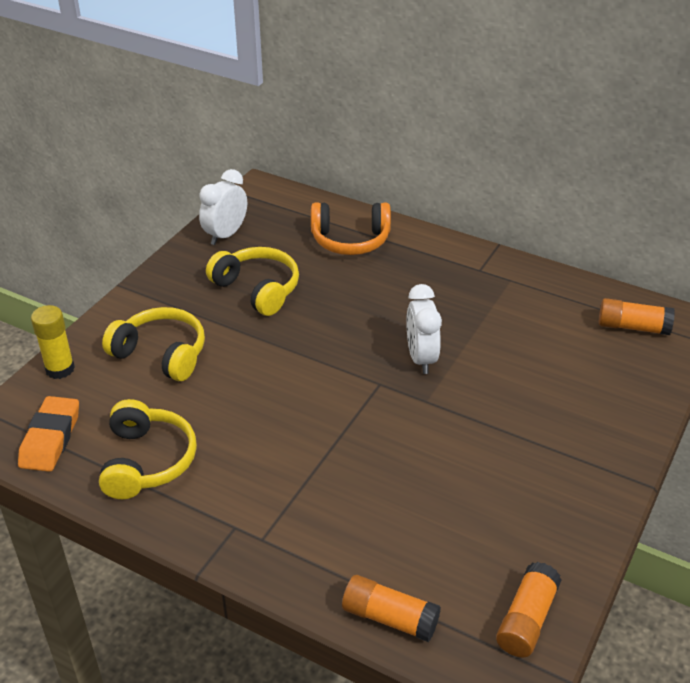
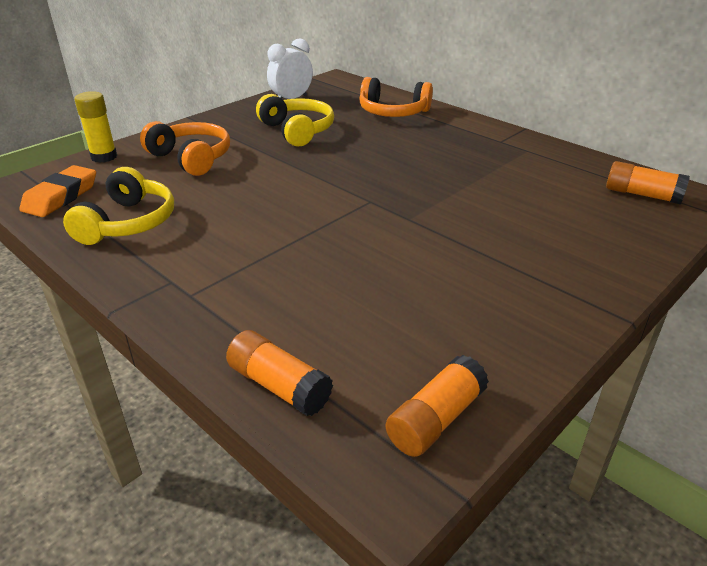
camera: 15 degrees right, 5 degrees down
yellow headphones [102,307,205,381] -> orange headphones [140,121,230,176]
white clock [406,284,442,374] -> none

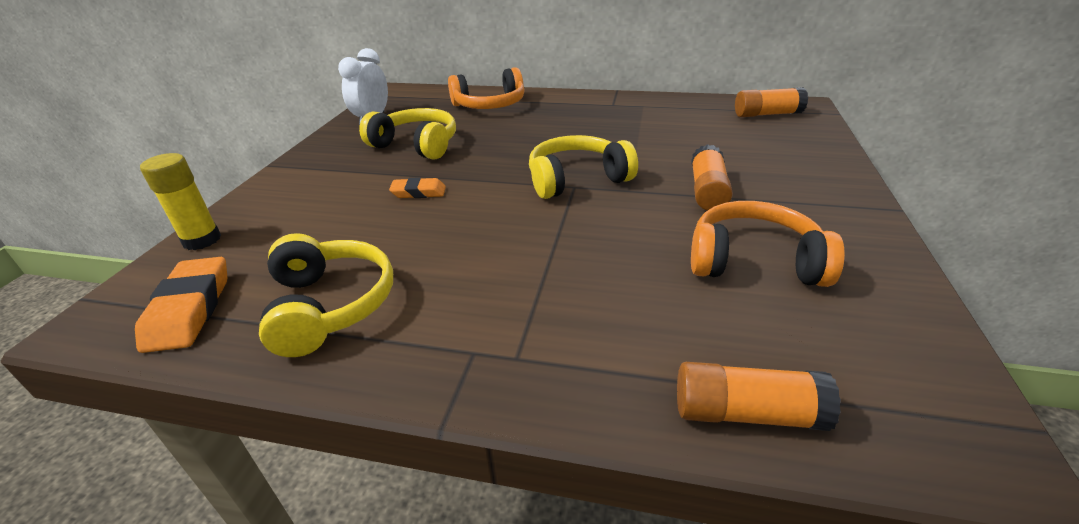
camera: 30 degrees left, 0 degrees up
orange headphones [140,121,230,176] -> orange headphones moved to [691,201,845,287]
orange glue stick [386,355,489,457] -> orange glue stick moved to [691,144,733,211]
none -> orange eraser [389,177,446,198]
none -> yellow headphones [529,135,638,199]

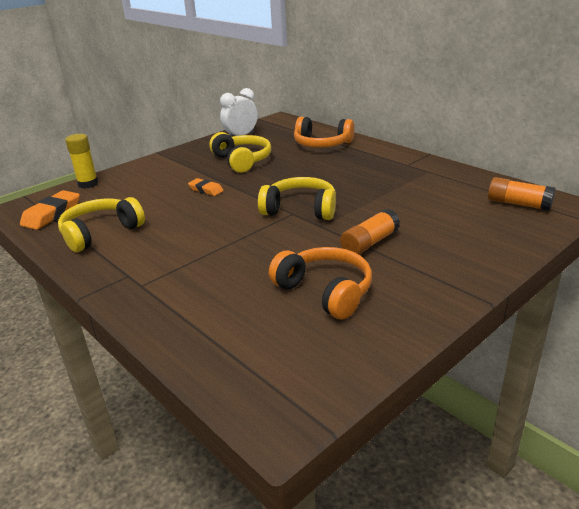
camera: 35 degrees right, 5 degrees down
yellow headphones [259,233,393,357] -> yellow headphones turned 150 degrees counterclockwise [58,197,145,252]
orange glue stick [677,362,841,431] -> none

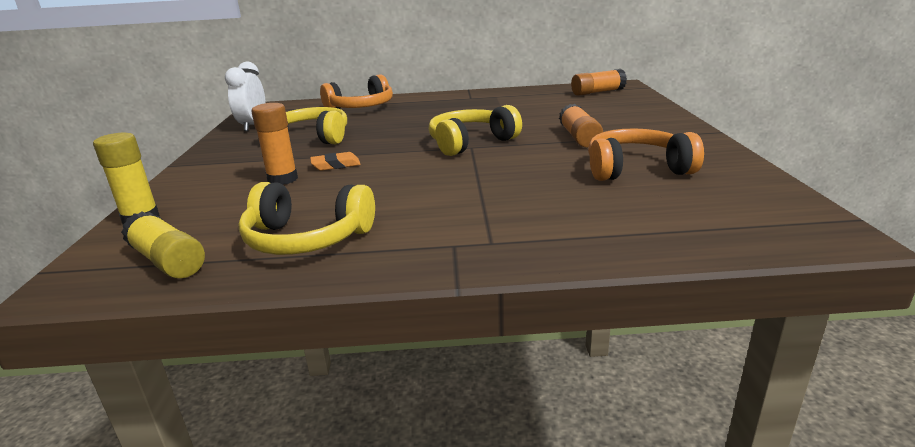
camera: 50 degrees left, 5 degrees down
orange eraser [20,190,80,230] -> yellow glue stick [121,212,205,279]
yellow headphones [58,197,145,252] -> yellow headphones turned 75 degrees counterclockwise [238,182,375,255]
none -> orange glue stick [251,103,298,185]

